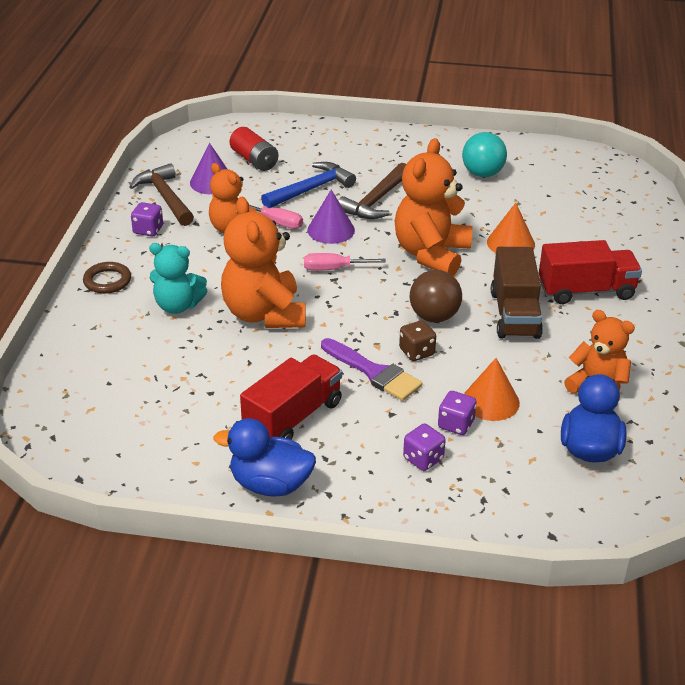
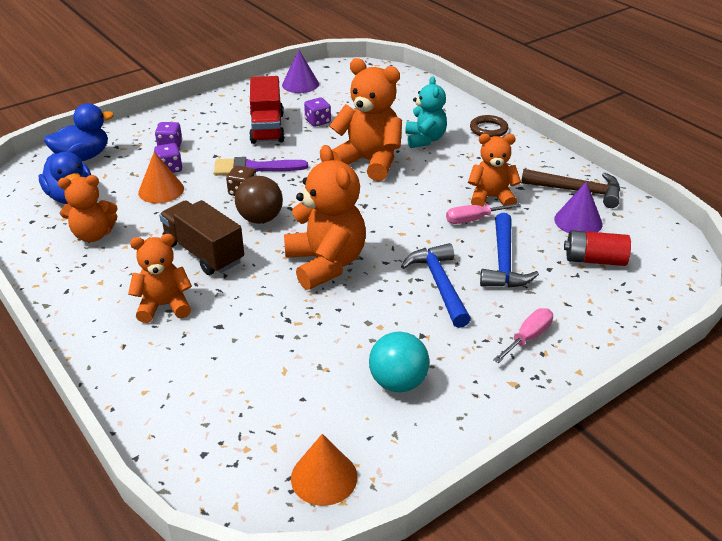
camera: 135 degrees right, 0 degrees up
purple dice [131,202,163,236] -> purple dice moved to [304,97,331,127]
turquoise teddy bear [149,243,207,314] -> turquoise teddy bear turned 120 degrees clockwise [405,76,447,148]
blue duck [213,418,316,497] -> blue duck moved to [44,103,114,161]
pink screwdriver [304,253,386,271] -> pink screwdriver moved to [493,308,553,363]
purple cone [307,190,355,244] -> purple cone moved to [282,50,319,93]
brown hammer [338,163,406,219] -> blue hammer [401,243,471,328]
orange cone [487,203,535,253] -> orange cone moved to [291,434,357,506]
red truck [539,240,642,304] -> orange teddy bear [128,234,192,323]

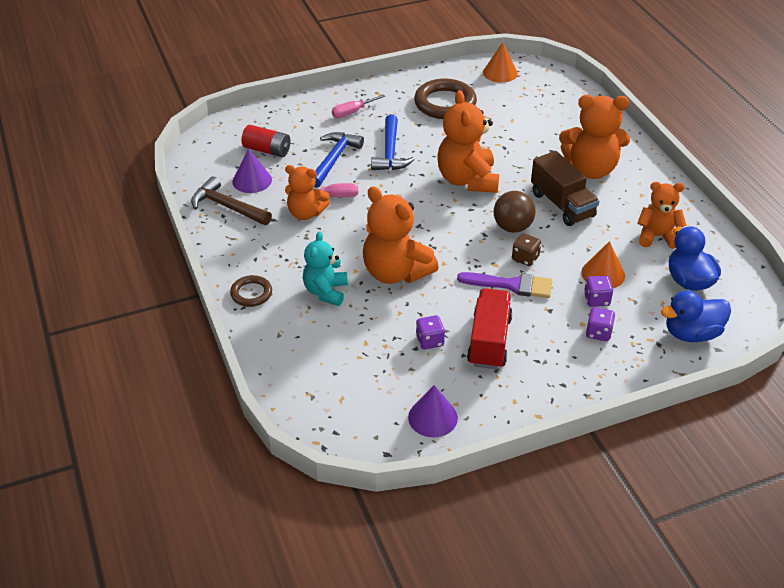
camera: 165 degrees left, 5 degrees up
orange teddy bear [128,234,192,323] -> orange teddy bear [559,95,630,179], size x1.58
turquoise ball [369,331,429,392] -> brown ring [414,79,477,119]

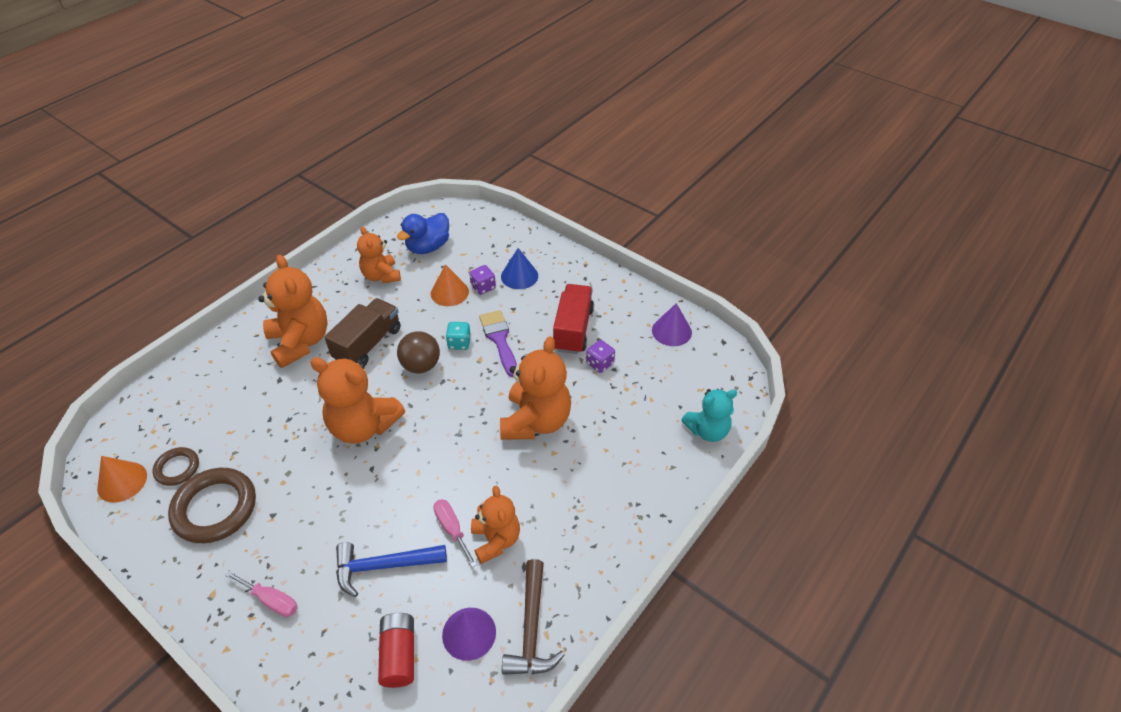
camera: 120 degrees left, 5 degrees up
brown ring [230,275,272,307] -> brown ring moved to [153,447,199,486]
turquoise teddy bear [303,231,348,306] -> turquoise teddy bear moved to [681,389,737,442]
blue hammer [371,114,415,170] -> none
orange teddy bear [437,90,499,193] -> orange teddy bear turned 60 degrees clockwise [310,357,405,444]
red truck [467,288,513,369] -> red truck turned 120 degrees clockwise [553,284,594,354]
brown dice [512,233,541,266] -> turquoise dice [446,322,471,350]
purple dice [586,307,615,341] -> blue cone [501,248,538,289]
blue duck [661,291,731,342] -> none

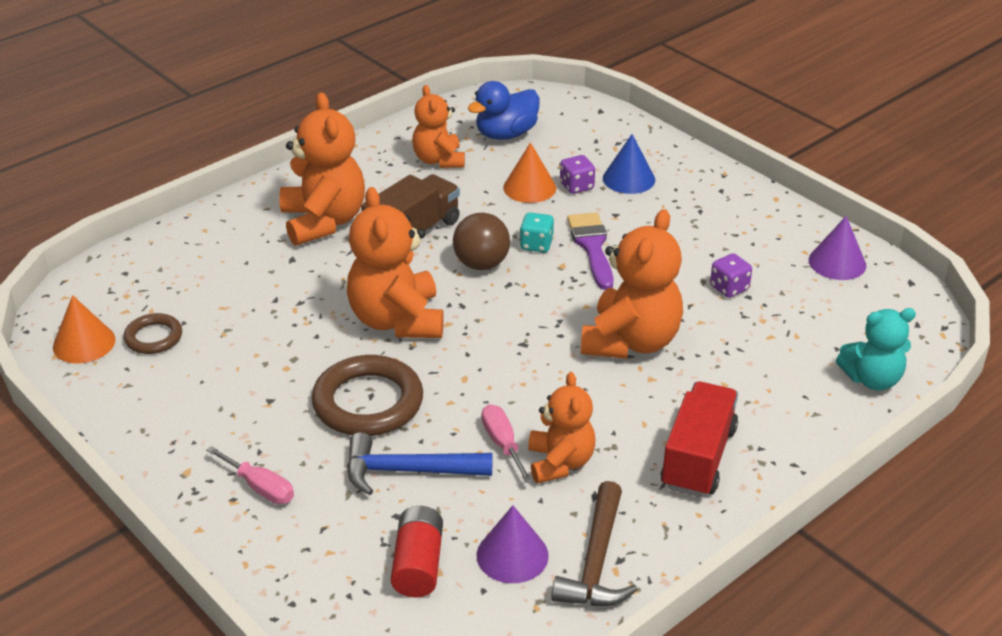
camera: 10 degrees right, 10 degrees down
brown ring [168,468,256,543] -> brown ring moved to [312,355,423,436]
orange teddy bear [310,357,405,444] -> orange teddy bear turned 45 degrees clockwise [347,187,444,338]
red truck [553,284,594,354] -> red truck moved to [661,381,738,497]

